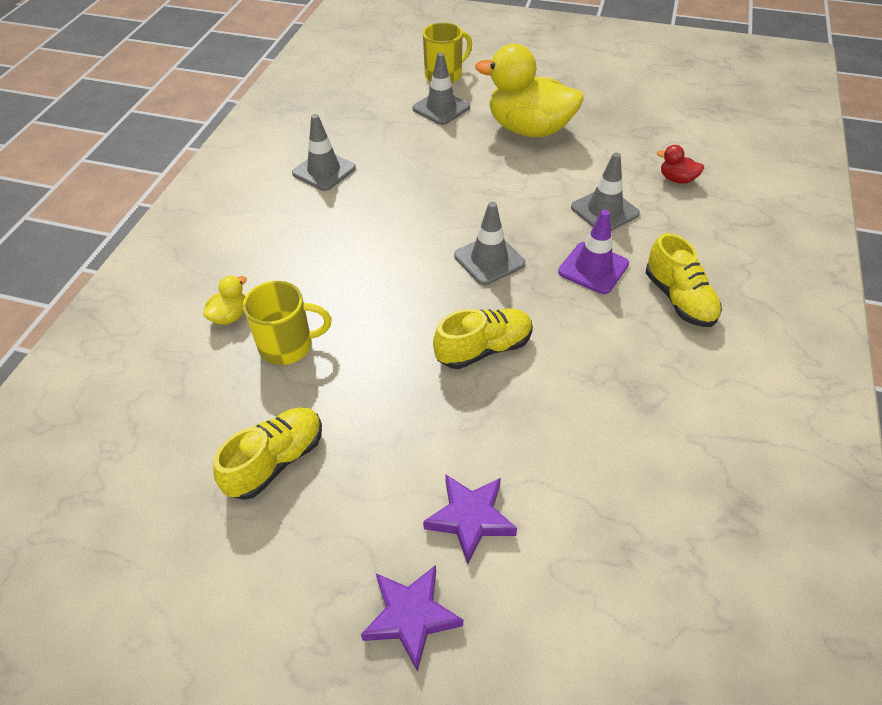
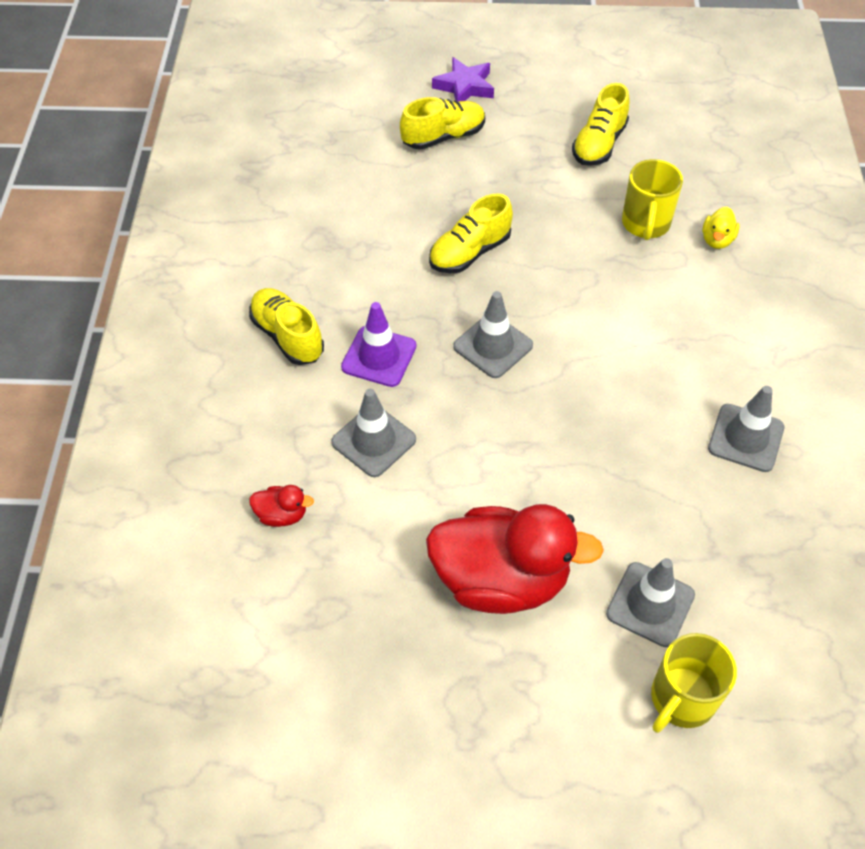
camera: 165 degrees right, 5 degrees up
yellow mug [243,281,331,365] -> yellow mug turned 60 degrees counterclockwise [622,159,683,240]
purple star [423,474,517,564] -> yellow shoe [400,97,485,150]
yellow duck [475,44,584,137] -> red duck [426,504,604,614]

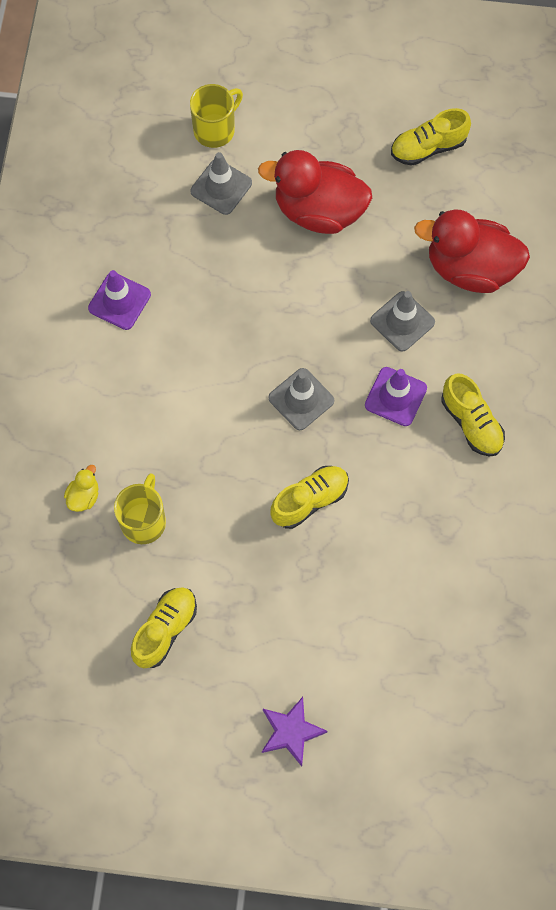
camera: 175 degrees left, 15 degrees up
red duck [249,485,314,527] -> red duck [414,209,530,293], size x2.44
yellow shoe [400,97,485,150] -> yellow shoe moved to [391,108,471,166]
grey traffic cone [708,386,784,472] -> purple traffic cone [88,270,151,330]

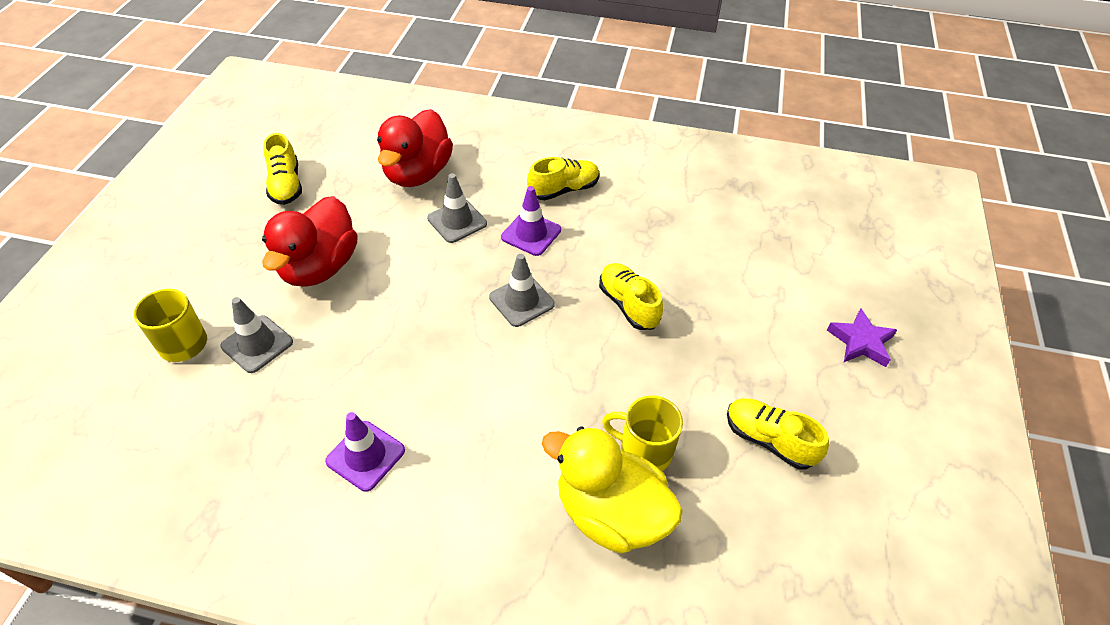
camera: 85 degrees left, 20 degrees down
yellow duck [64,465,99,512] -> yellow duck [542,426,683,553], size x2.44

